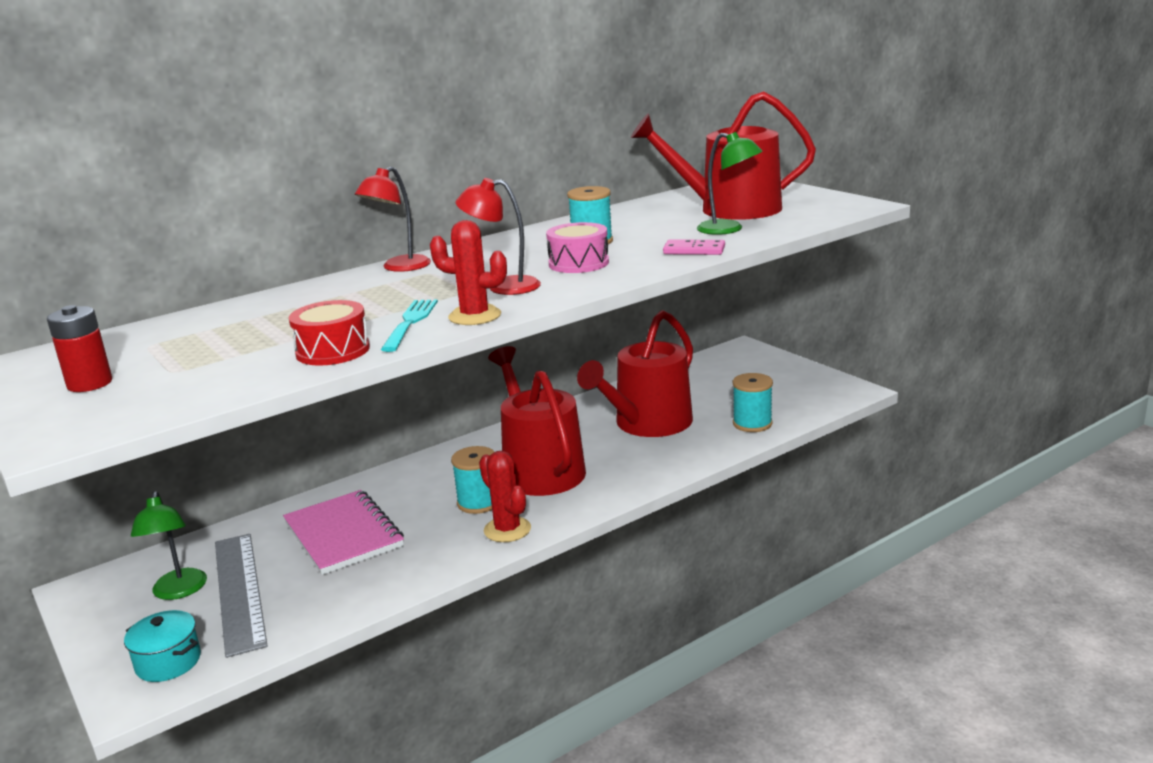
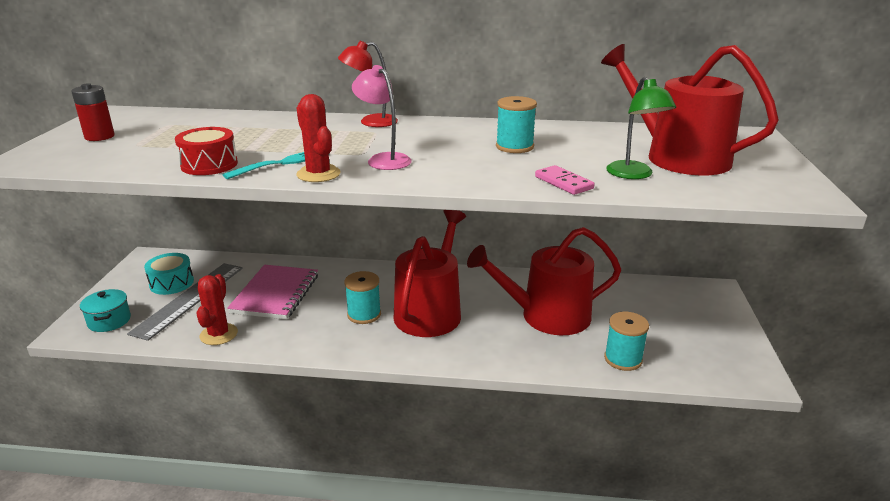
camera: 40 degrees right, 5 degrees up
green lamp [131,491,207,600] -> turquoise drum [144,253,194,295]
red lamp [456,178,541,295] -> pink lamp [352,65,411,170]
red cactus [479,451,531,542] -> red cactus moved to [196,274,238,345]
pink drum [546,222,609,273] -> none

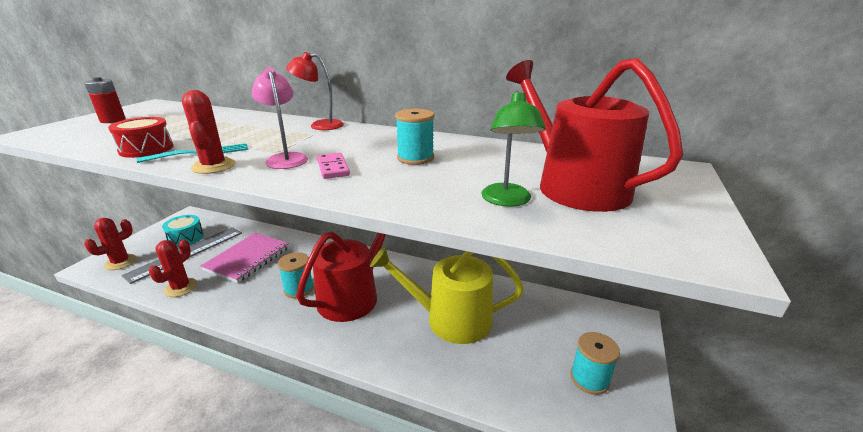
camera: 15 degrees right, 0 degrees up
turquoise pot [80,289,131,332] -> red cactus [84,218,137,270]
red watering can [467,227,621,335] -> yellow watering can [370,247,524,344]
pink domino [535,165,595,195] -> pink domino moved to [317,153,350,179]
turquoise spool [604,312,649,371] -> turquoise spool moved to [570,332,620,395]

